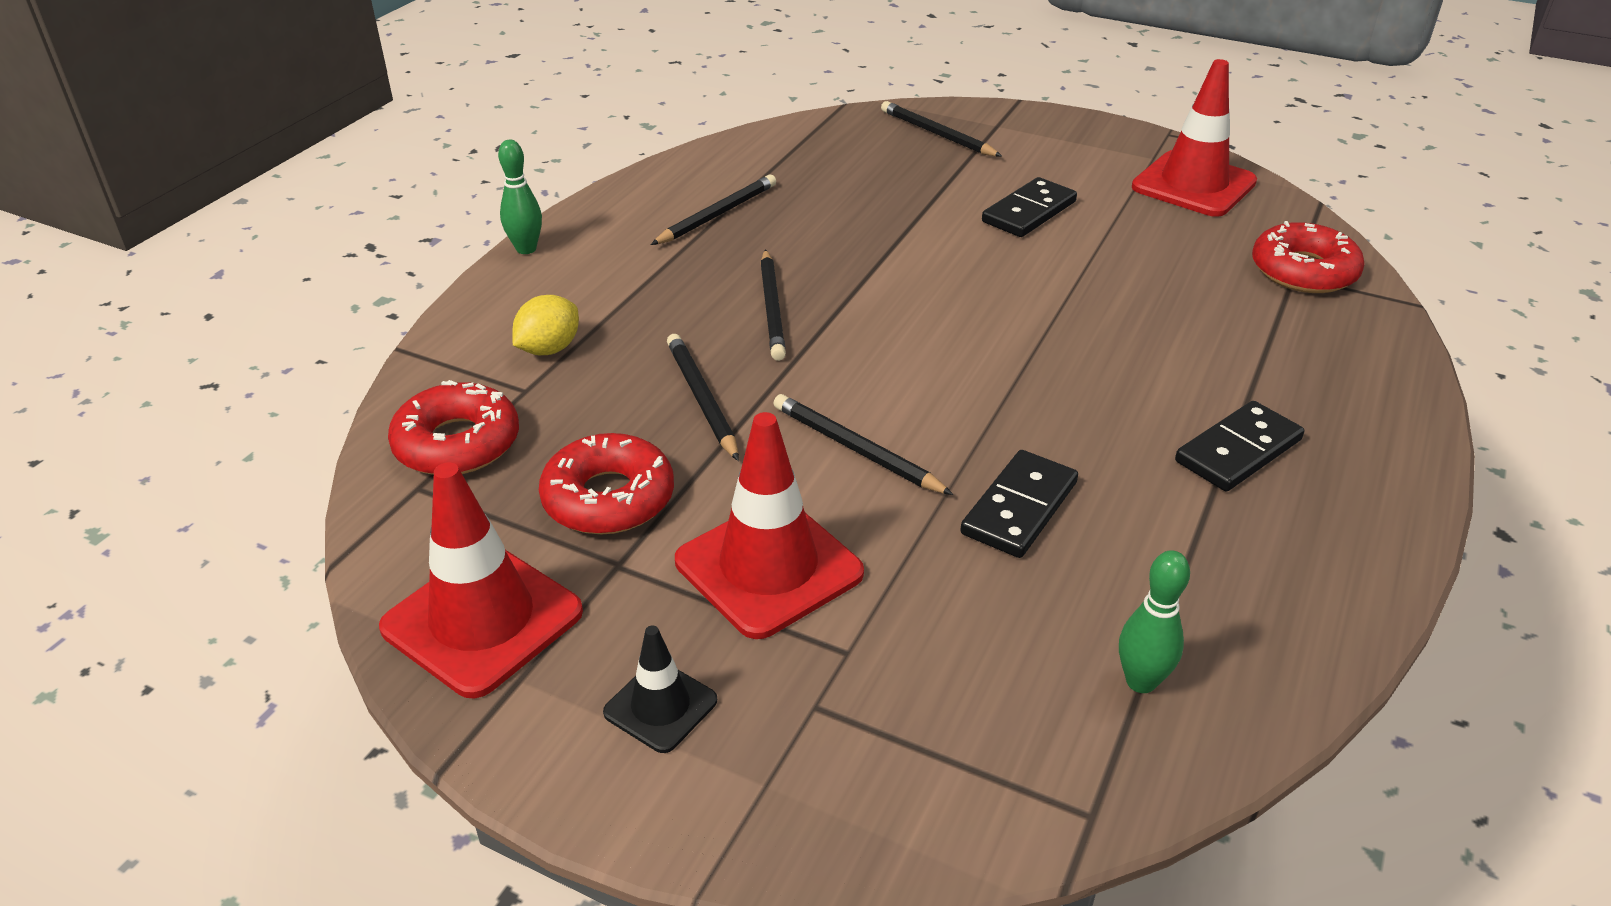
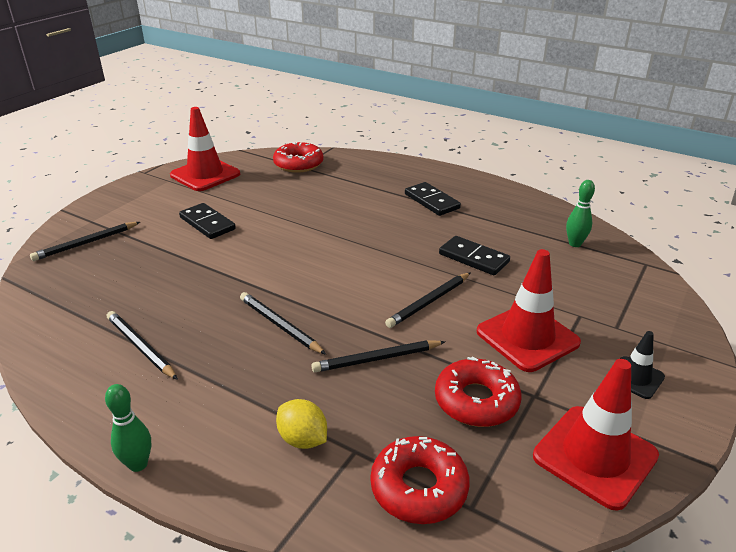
camera: 85 degrees left, 5 degrees down
black pencil [760,249,786,361] -> black pencil turned 135 degrees counterclockwise [240,292,326,355]

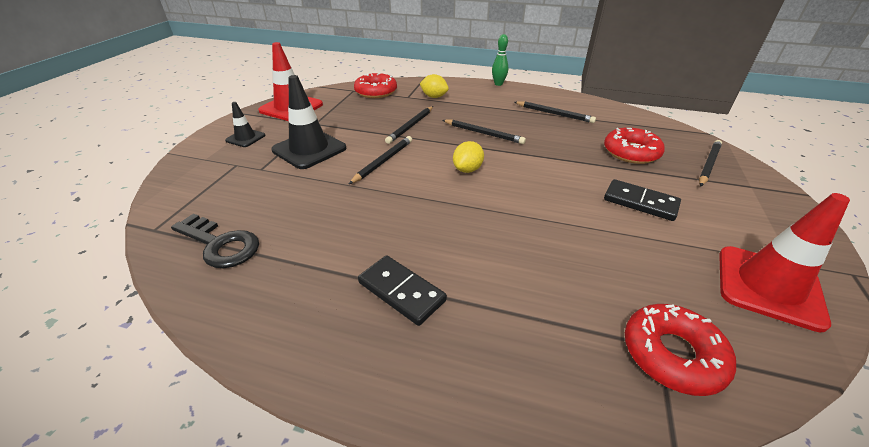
camera: 165 degrees right, 5 degrees up
black pencil [311,340,445,372] -> black pencil turned 150 degrees clockwise [385,106,433,144]
red donut [435,357,522,427] -> red donut moved to [604,127,665,164]
black domino [439,236,510,275] -> none
red traffic cone [477,249,581,372] -> black traffic cone [271,75,347,169]
green bowling pin [566,180,595,247] -> black key [171,214,259,268]
none -> yellow lemon [453,141,484,173]

